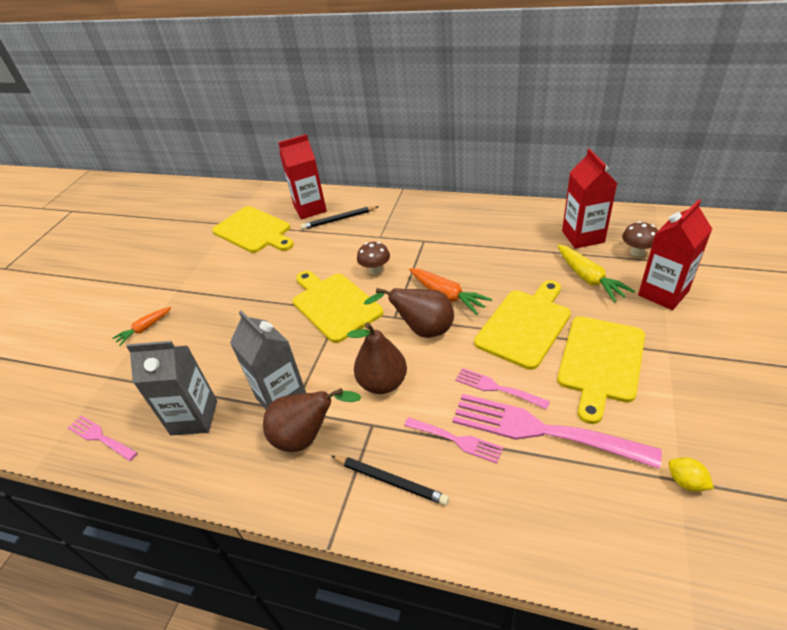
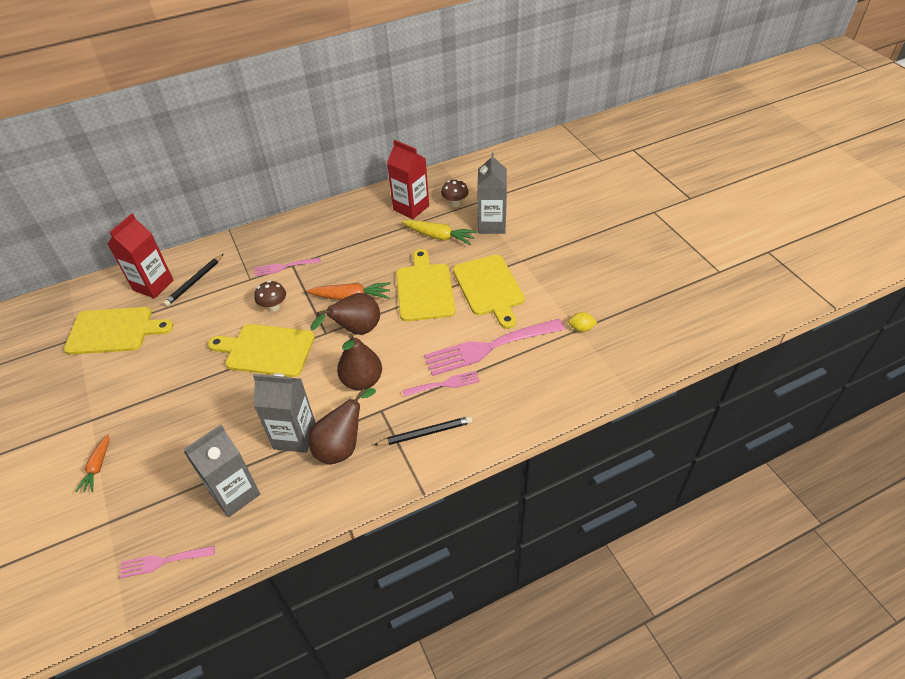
camera: 45 degrees left, 5 degrees up
pink fork [455,368,550,410] -> pink fork moved to [254,258,321,276]
red carton [638,199,712,310] -> grey carton [477,152,507,234]

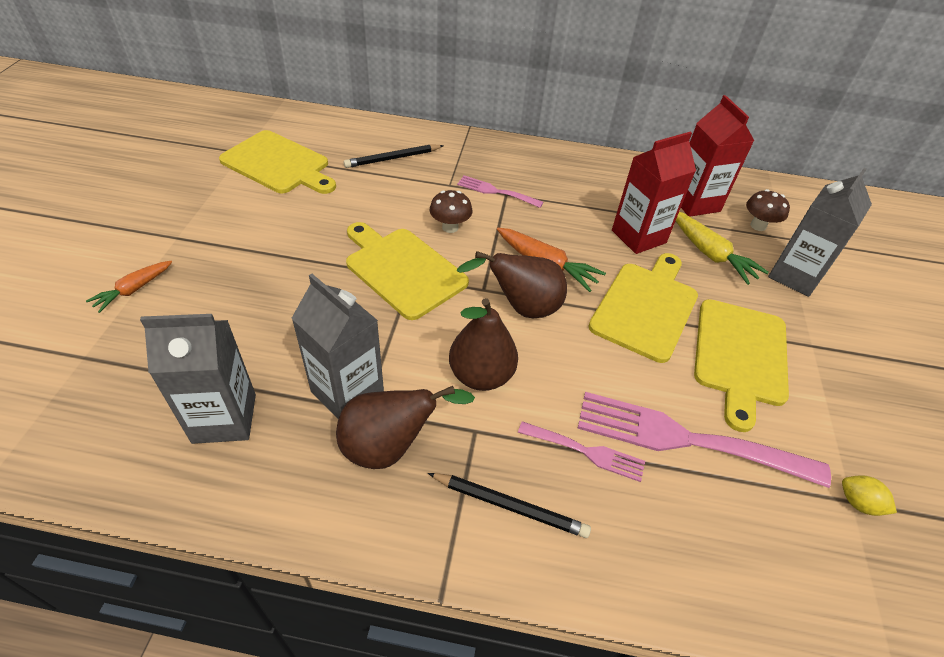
camera: 30 degrees right, 0 degrees up
red carton [107,213,174,299] -> red carton moved to [612,132,696,254]
pink fork [119,546,215,578] -> none

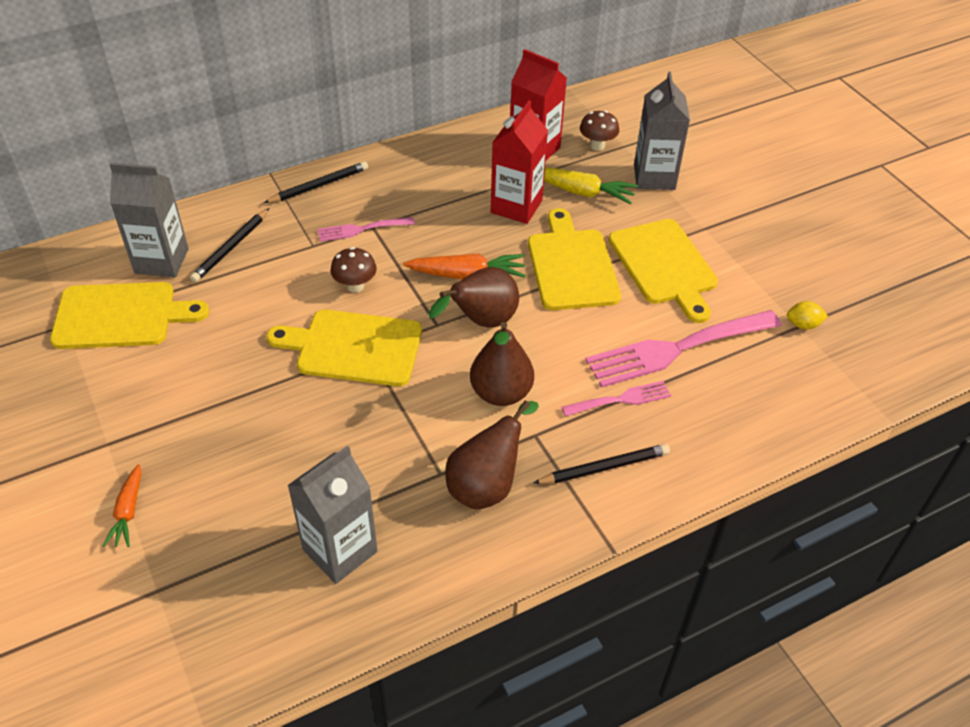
camera: 35 degrees left, 0 degrees up
grey carton [291,274,384,419] -> grey carton moved to [109,163,189,277]
none -> black pencil [264,161,368,203]

